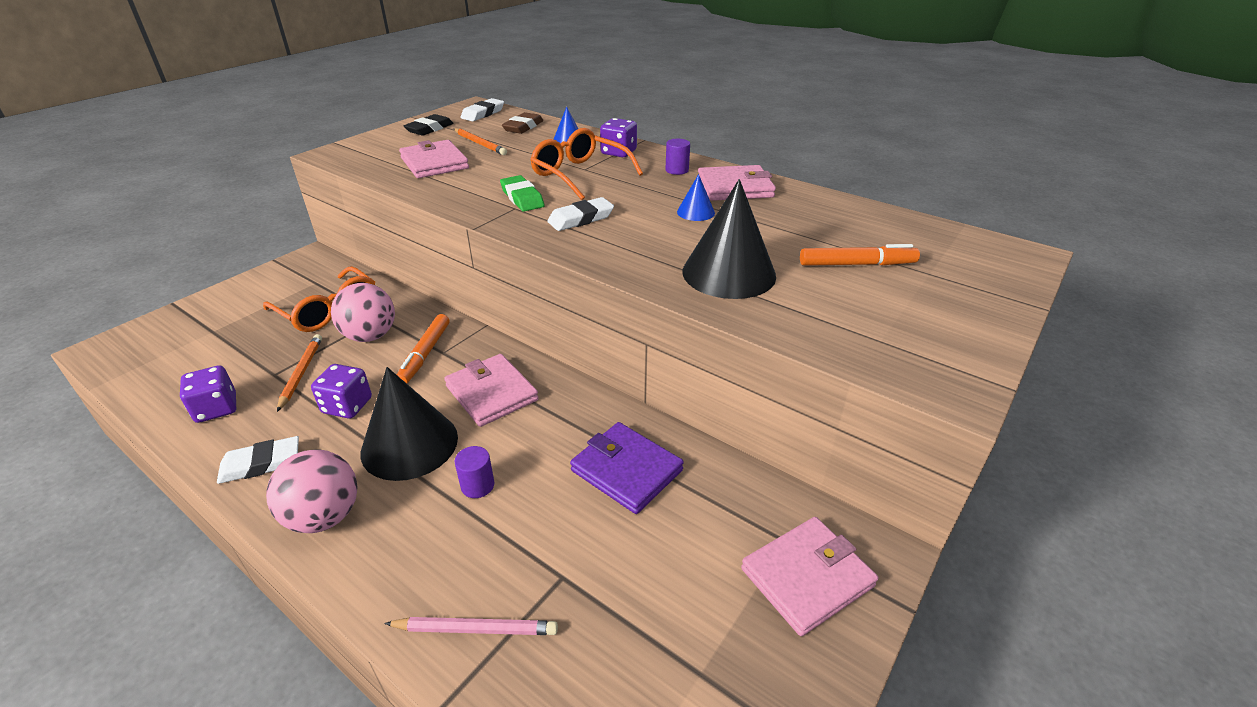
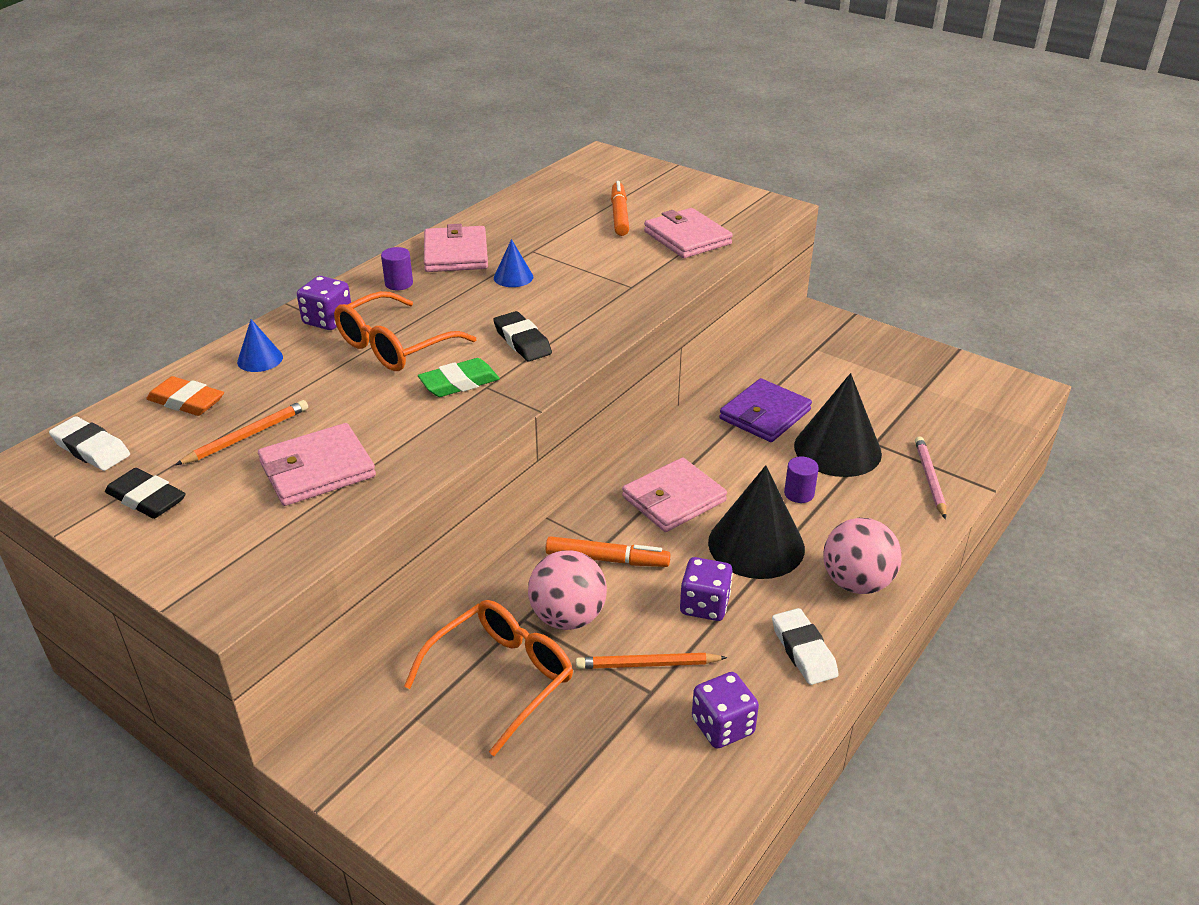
camera: 90 degrees left, 0 degrees up
brown eraser [502,112,543,134] -> orange eraser [146,376,224,416]
white eraser [547,197,614,231] -> black eraser [493,311,552,361]
black cone [682,179,776,299] -> black cone moved to [794,373,882,477]
pink wallet [741,517,878,636] -> pink wallet moved to [644,208,733,258]

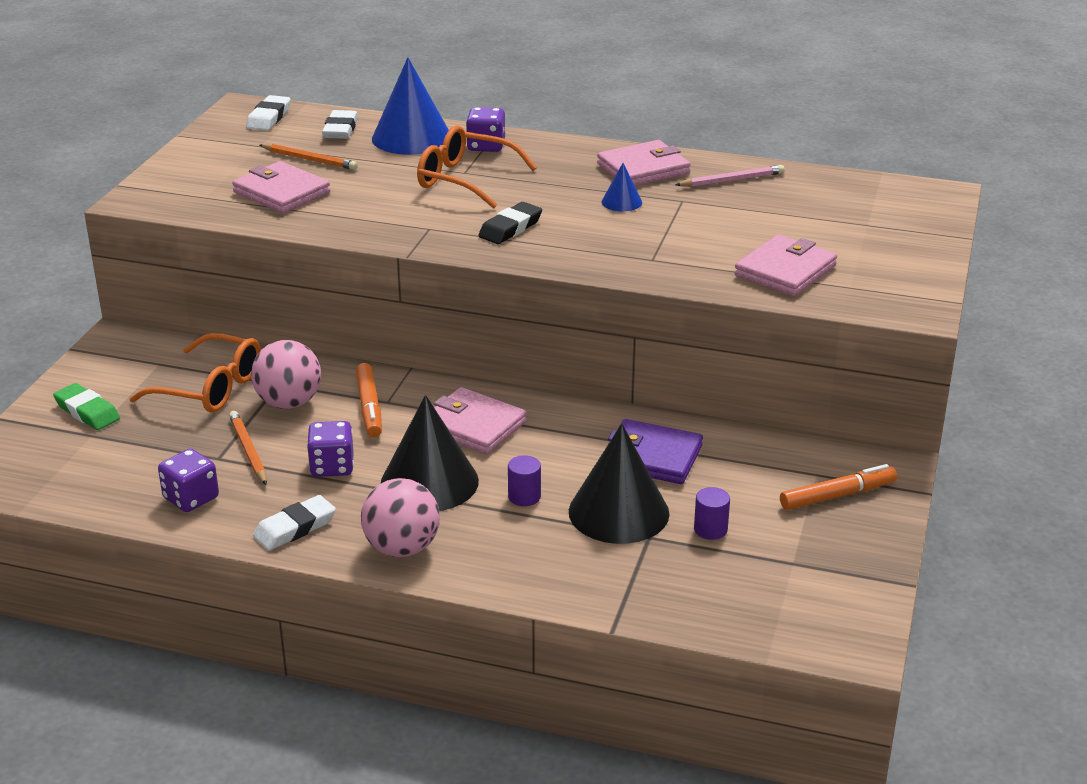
camera: 70 degrees right, 5 degrees down
black eraser [105,468,186,519] -> none
orange eraser [146,376,224,416] -> white eraser [322,110,358,139]
blue cone [237,319,283,372] -> blue cone [372,57,449,155], size x2.11
purple cylinder [381,247,413,290] -> purple cylinder moved to [694,487,730,540]
green eraser [418,358,500,397] -> green eraser moved to [53,383,120,430]
orange marker [611,181,629,236] -> orange marker moved to [780,464,897,510]
pink pencil [915,436,946,519] -> pink pencil moved to [675,165,785,187]

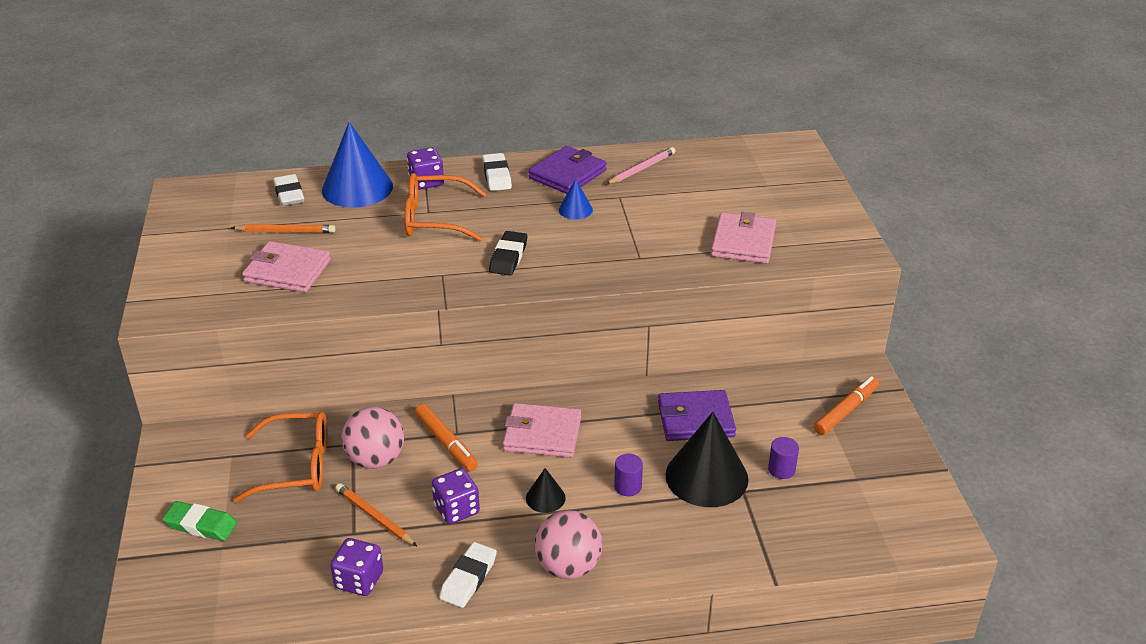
camera: 25 degrees left, 5 degrees up
white eraser [246,95,290,131] -> white eraser moved to [482,153,512,191]
black cone [381,395,479,511] -> black cone [526,468,566,513], size x0.47
pink wallet [597,140,691,186] -> purple wallet [529,146,607,194]

